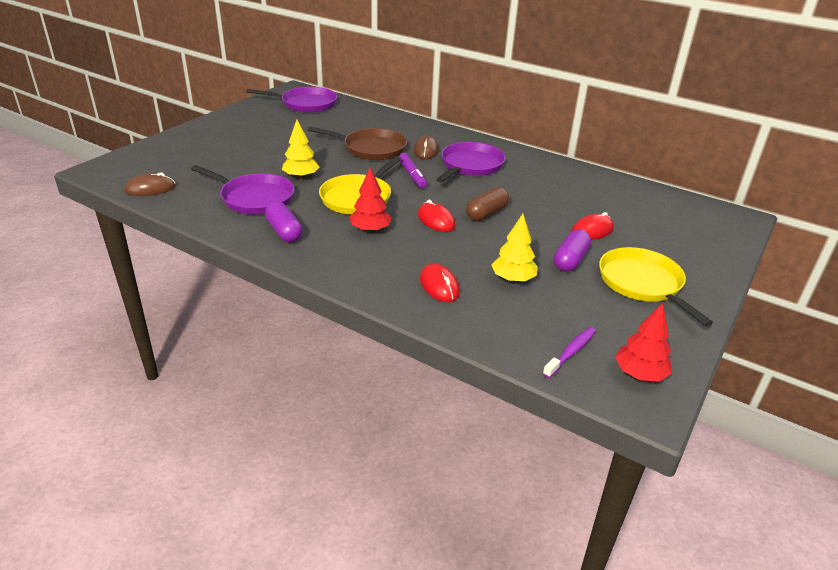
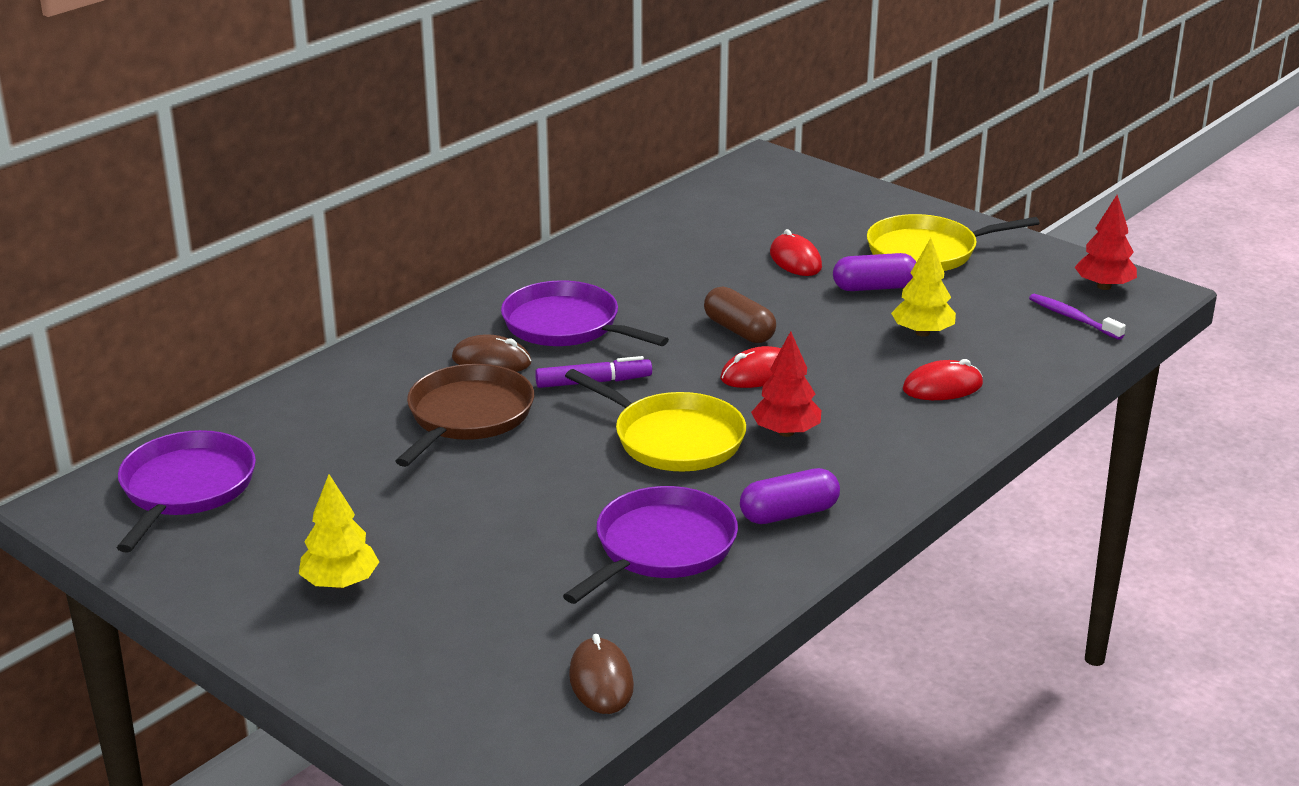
camera: 80 degrees left, 5 degrees down
yellow tree [282,120,319,179] -> yellow tree moved to [299,474,379,589]
purple capsule [554,229,591,272] -> purple capsule turned 45 degrees counterclockwise [833,253,916,291]

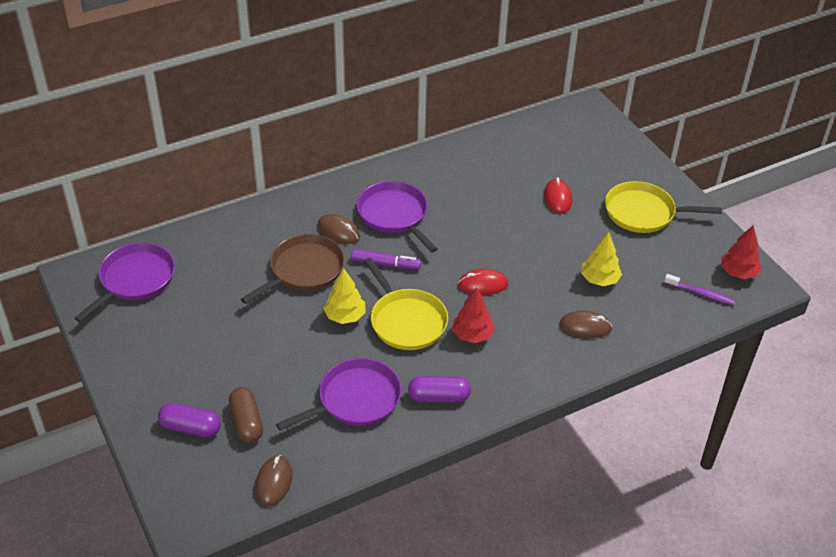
camera: 20 degrees right, 15 degrees up
yellow tree [299,474,379,589] -> yellow tree moved to [323,268,366,324]
brown capsule [704,287,776,343] -> brown capsule moved to [229,387,263,443]
purple capsule [833,253,916,291] -> purple capsule moved to [158,403,221,437]
red mouse [903,359,983,400] -> brown mouse [559,311,612,338]
purple toothbrush [1029,294,1126,340] -> purple toothbrush turned 135 degrees clockwise [664,274,735,305]

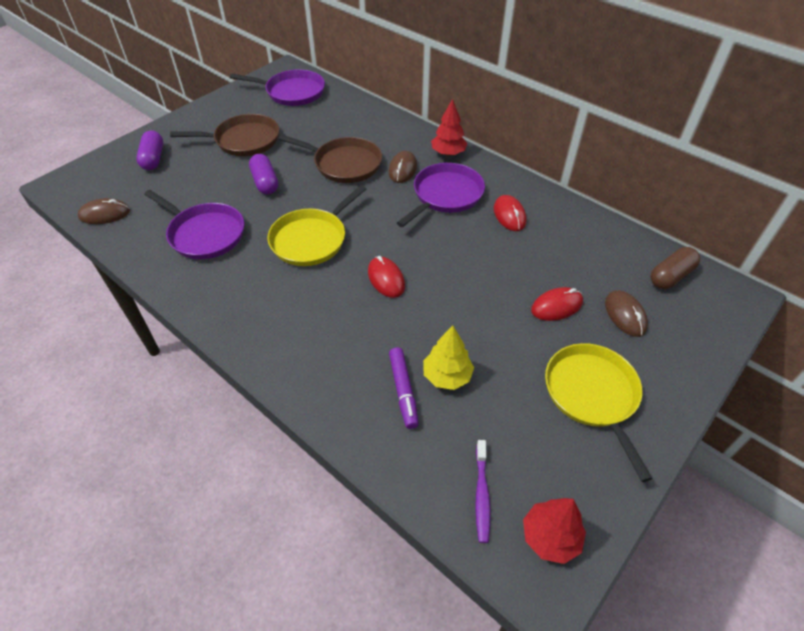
camera: 70 degrees right, 5 degrees up
brown capsule [229,387,263,443] -> brown capsule moved to [650,247,700,289]
yellow tree [323,268,366,324] -> none
purple marker [351,249,421,270] -> purple marker moved to [389,347,419,429]
purple capsule [408,376,471,402] -> purple capsule moved to [249,154,278,195]
red tree [452,287,495,343] -> red tree moved to [431,99,468,156]
brown mouse [559,311,612,338] -> brown mouse moved to [605,290,648,337]
none -> brown pan [170,114,279,156]
none -> red mouse [494,195,526,231]

